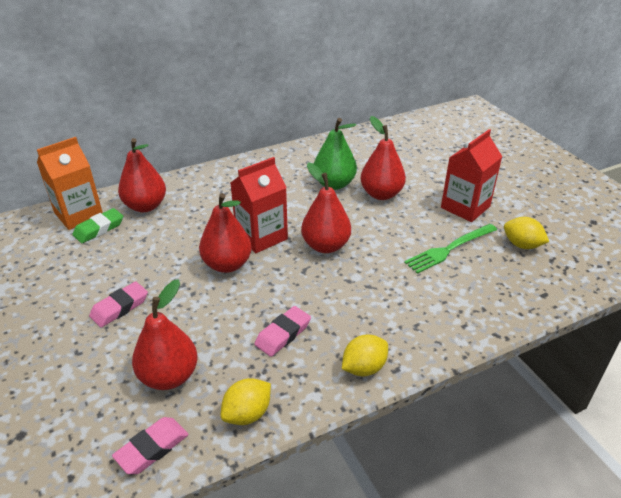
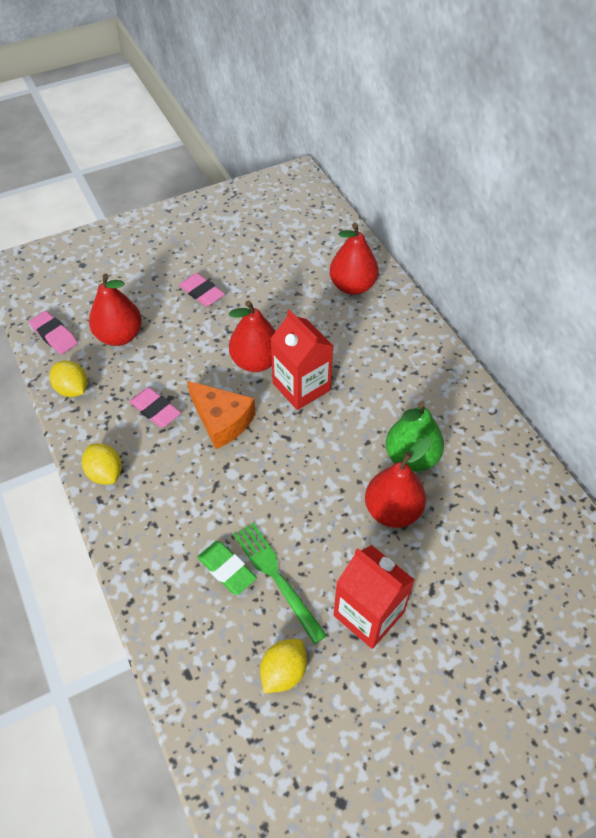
camera: 90 degrees right, 15 degrees up
orange carton [37,137,103,230] -> none
green eraser [72,208,123,243] -> green eraser moved to [197,541,257,595]
red pear [301,162,351,253] -> none
none -> orange cheese [187,381,256,449]

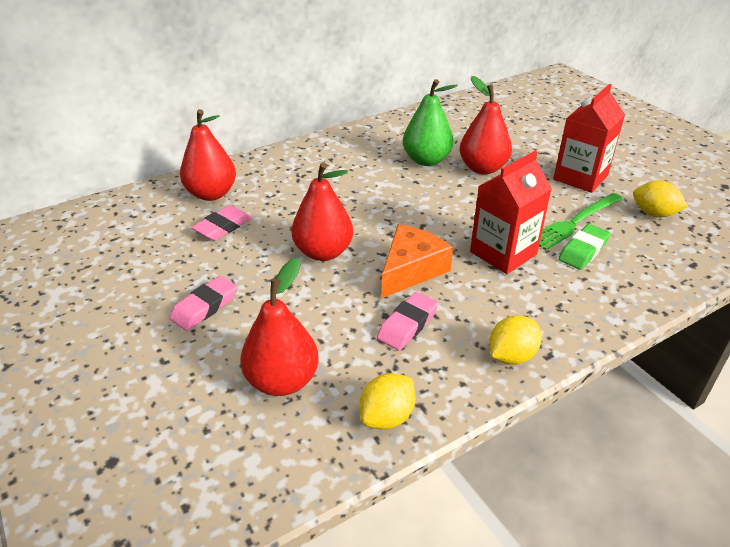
camera: 95 degrees left, 15 degrees down
pink eraser [29,311,78,354] -> pink eraser moved to [192,205,252,241]
red carton [271,310,333,410] -> red carton moved to [470,151,552,274]

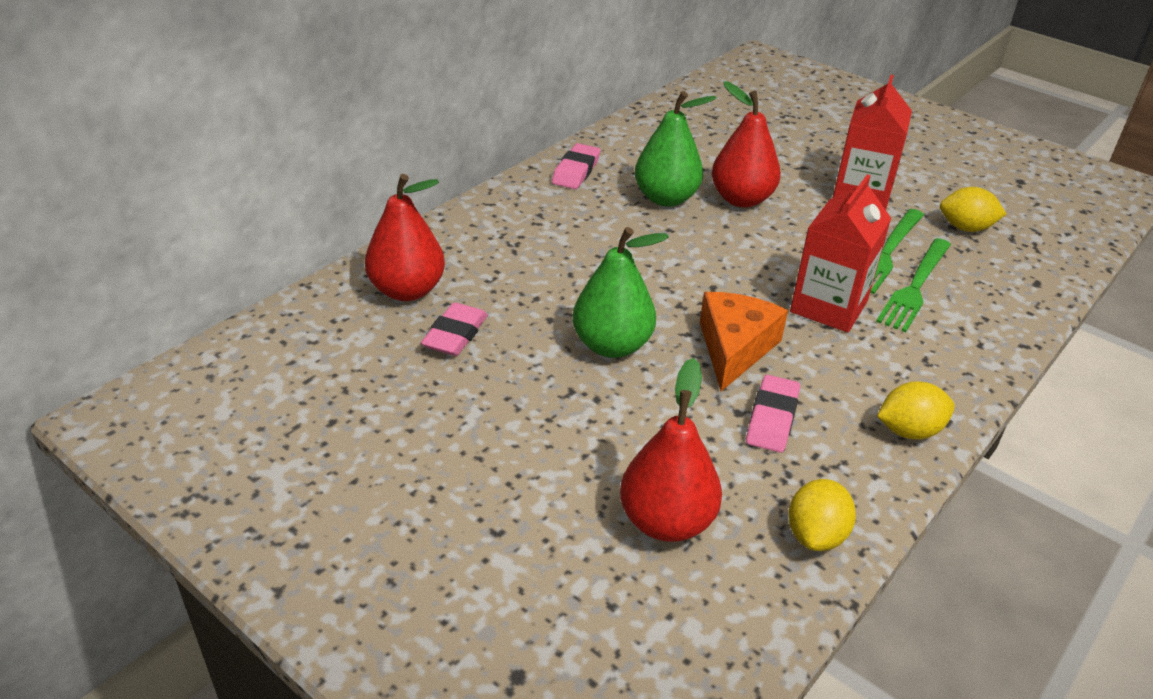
camera: 20 degrees left, 0 degrees up
pink eraser [169,276,237,331] -> pink eraser moved to [552,143,600,189]
red pear [292,162,353,261] -> green pear [573,227,669,358]
yellow lemon [489,315,542,365] -> yellow lemon turned 45 degrees clockwise [877,382,955,440]
green eraser [559,224,611,270] -> green fork [876,238,951,332]

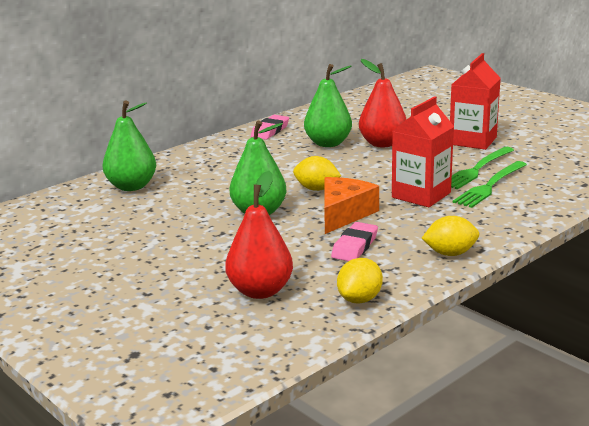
camera: 10 degrees right, 15 degrees down
red pear [365,174,445,301] -> green pear [102,100,156,191]
pink eraser [421,302,488,356] -> none
yellow lemon [940,187,1006,232] -> yellow lemon moved to [293,156,341,191]

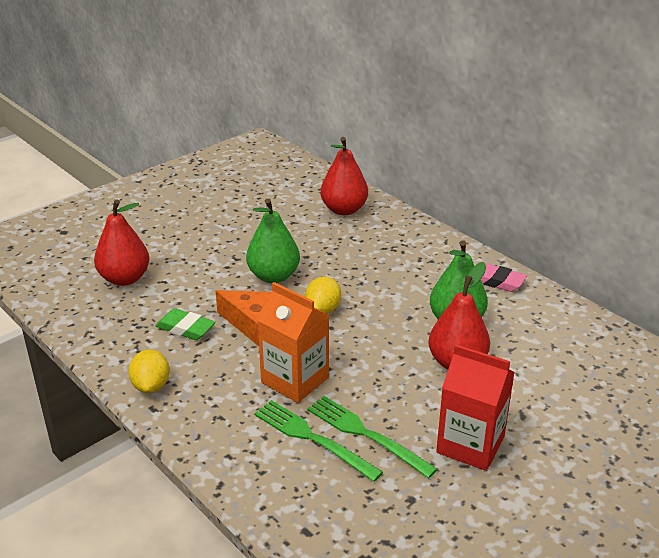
camera: 90 degrees right, 10 degrees up
green pear [102,100,156,191] -> red pear [320,137,368,215]
pink eraser [331,222,378,261] -> green eraser [156,308,215,340]
yellow lemon [337,258,383,304] -> none
red carton [392,96,454,207] -> orange carton [257,282,329,403]

